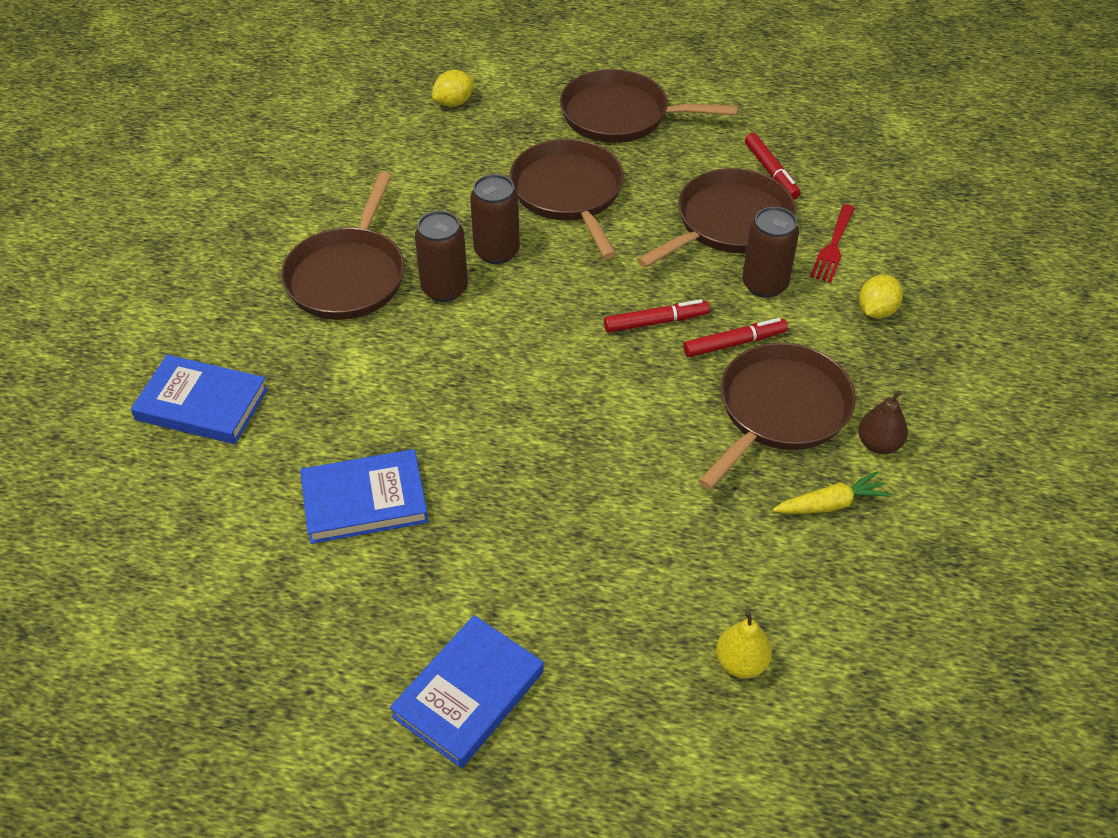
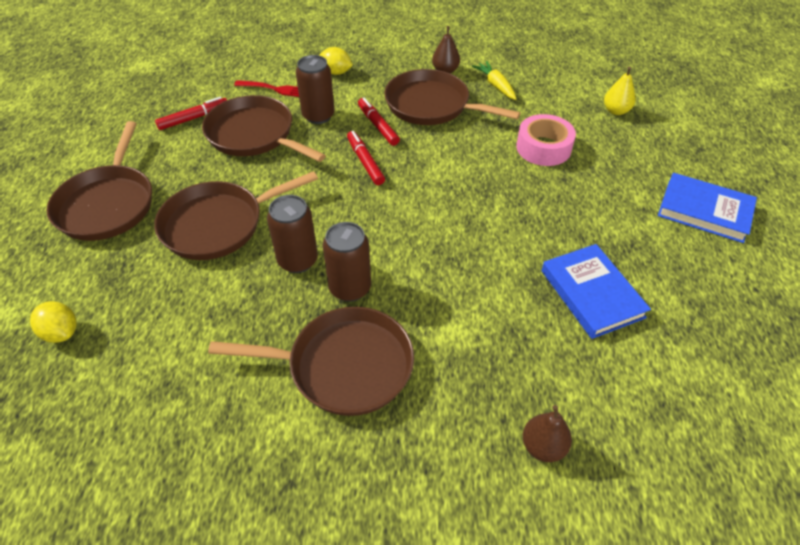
camera: 100 degrees left, 0 degrees up
blue book [131,355,268,444] -> brown pear [523,405,572,462]
none -> pink tape [516,114,576,166]

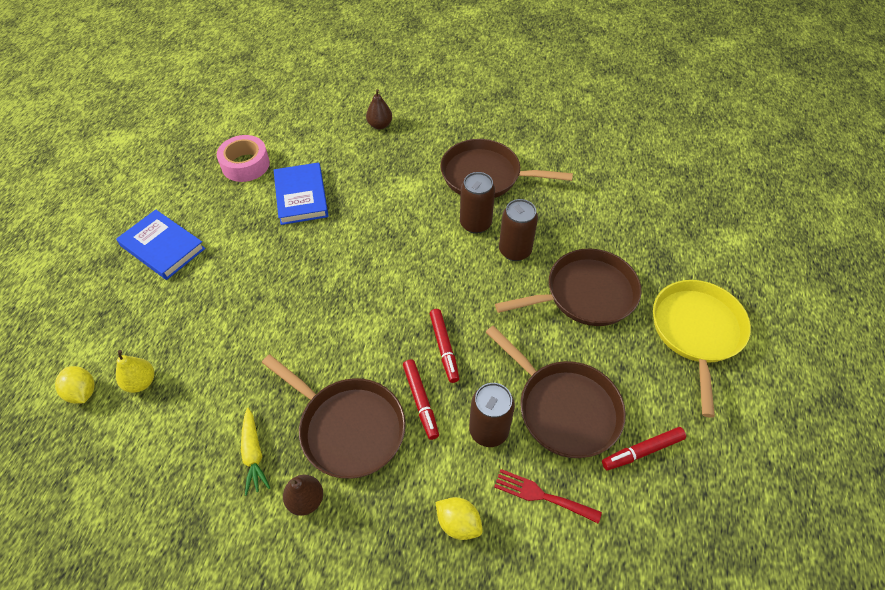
camera: 170 degrees left, 5 degrees up
yellow lemon [30,301,77,343] -> yellow lemon moved to [55,366,95,404]
brown pan [47,121,152,241] -> yellow pan [653,280,751,417]
pink tape [516,114,576,166] -> pink tape moved to [217,135,270,182]

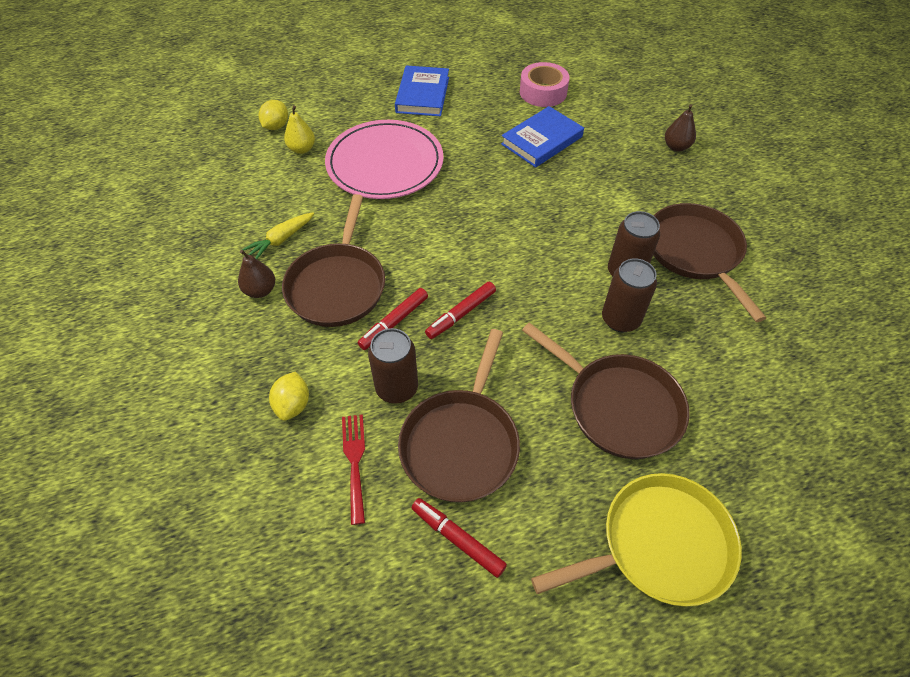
camera: 60 degrees right, 0 degrees up
none -> pink plate [325,120,444,199]

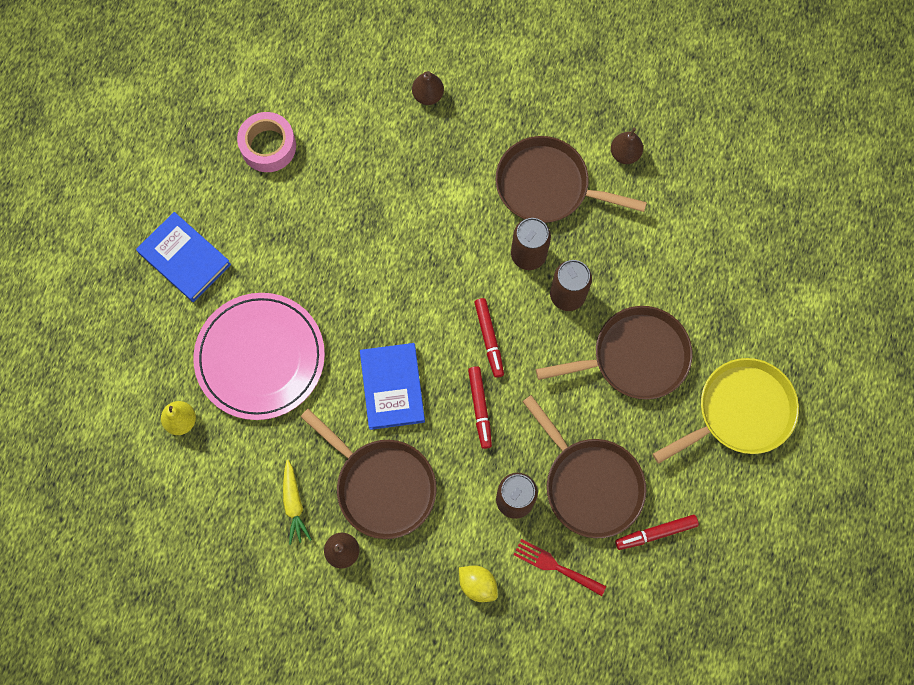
camera: 55 degrees left, 20 degrees up
yellow lemon [259,100,288,130] -> none
red marker [358,288,428,350] -> red marker moved to [474,298,504,378]
blue book [501,106,584,168] -> blue book moved to [360,343,425,430]
yellow pan [531,473,742,607] -> yellow pan turned 45 degrees clockwise [653,358,799,464]
none -> brown pear [611,128,643,164]

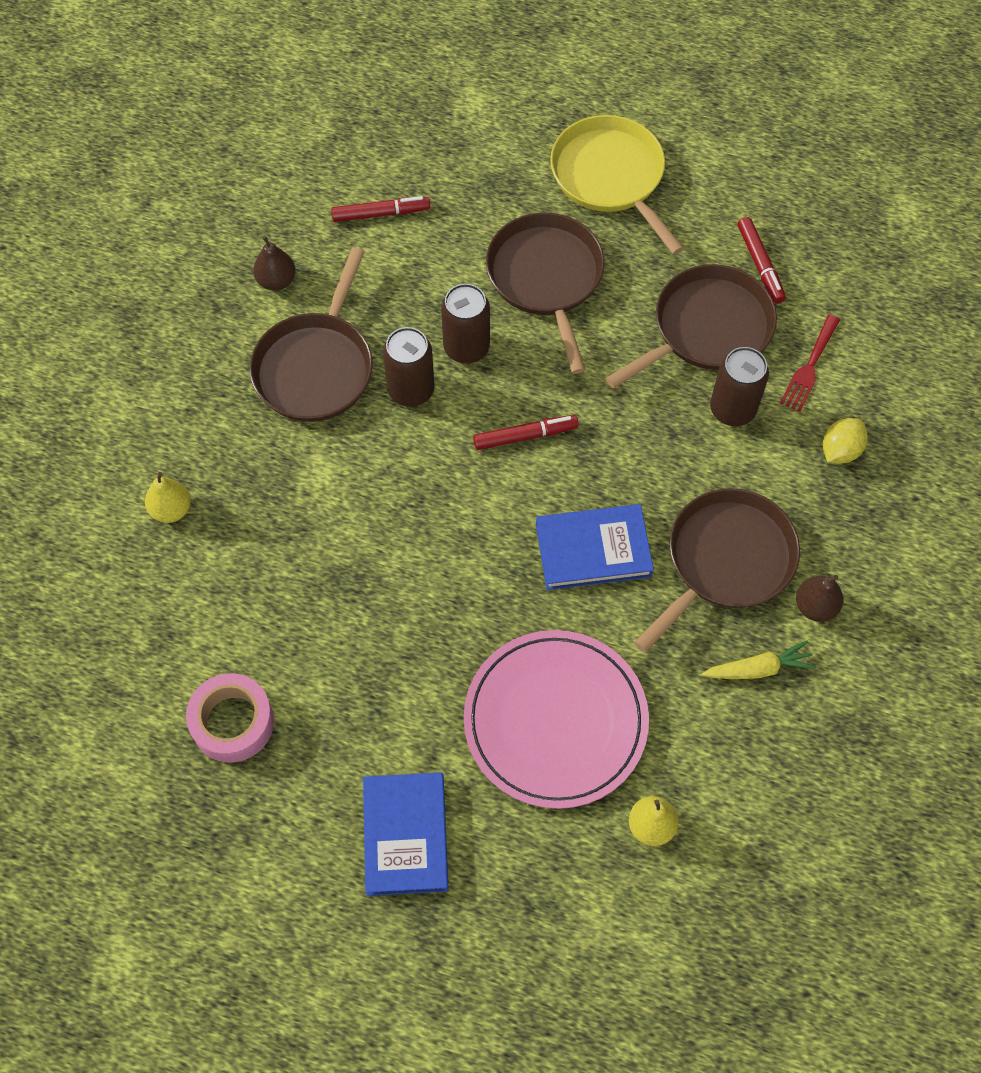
camera: 90 degrees left, 10 degrees down
blue book [136,212,231,302] -> blue book turned 45 degrees counterclockwise [363,772,449,896]
brown pear [412,71,444,105] -> yellow pear [145,472,191,523]
red marker [468,366,492,449] -> red marker moved to [331,196,430,222]

